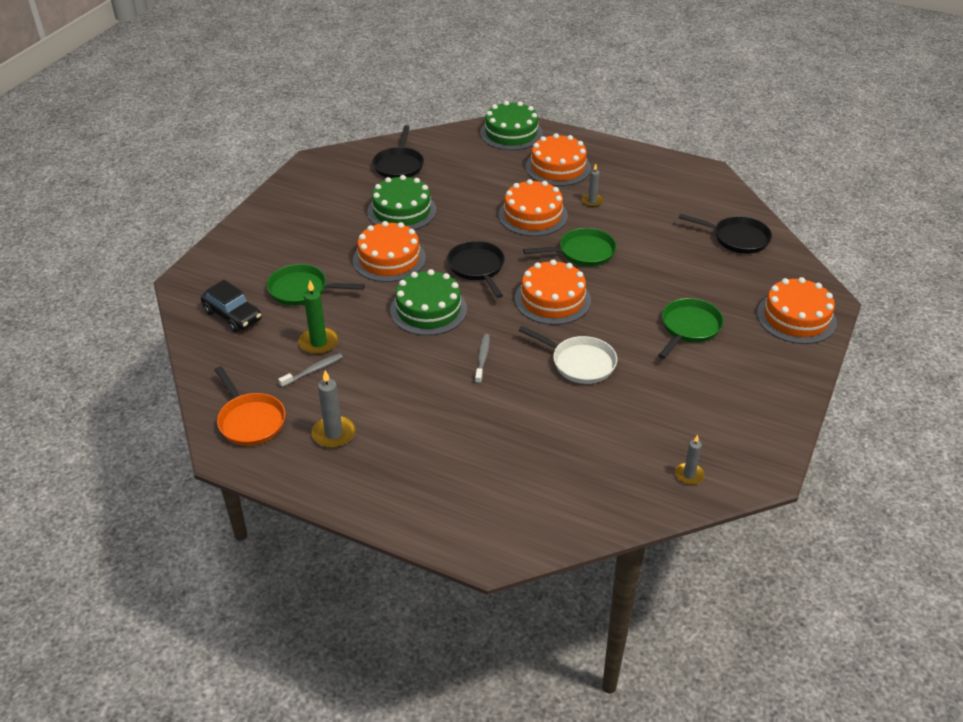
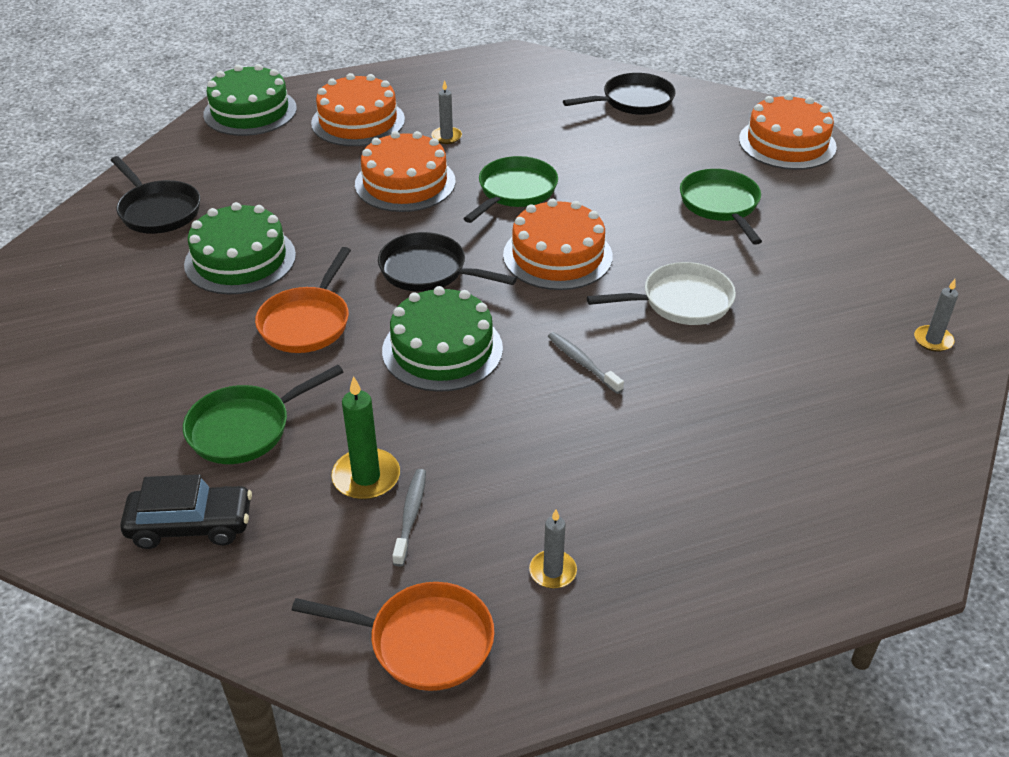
camera: 45 degrees left, 0 degrees up
grey candle [312,370,356,448] -> grey candle [529,509,577,588], size x0.65
orange cake [353,221,426,282] -> orange pan [255,247,351,353]

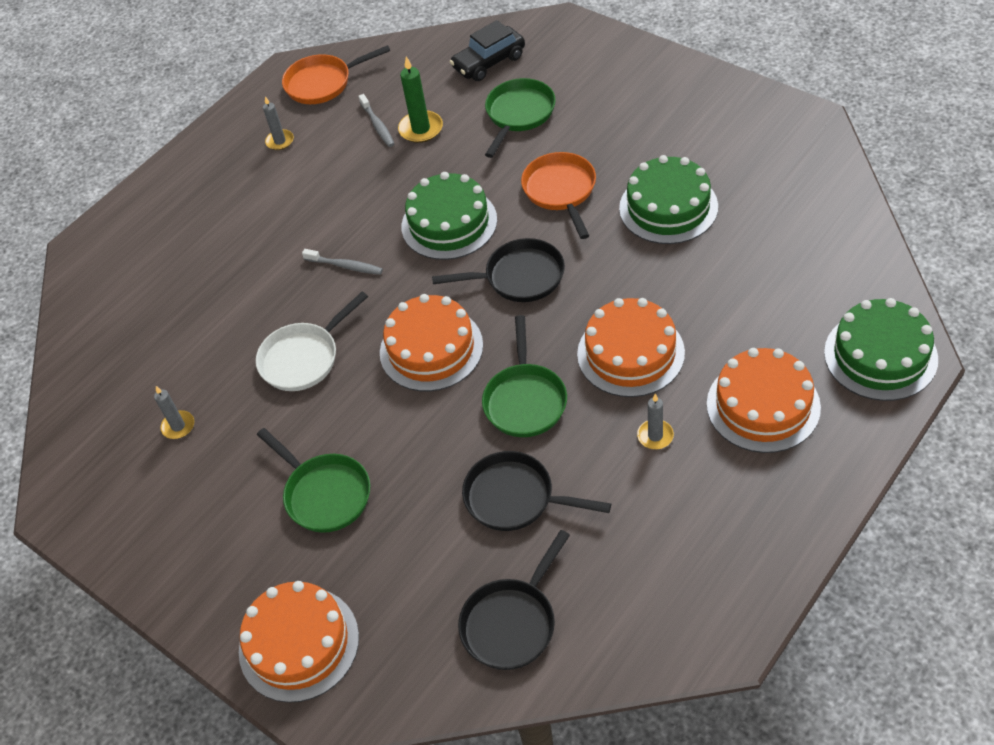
camera: 155 degrees right, 10 degrees up
black pan [110,156,200,234] -> black pan moved to [462,451,611,531]
grey candle [914,279,958,352] -> grey candle moved to [154,386,194,439]

